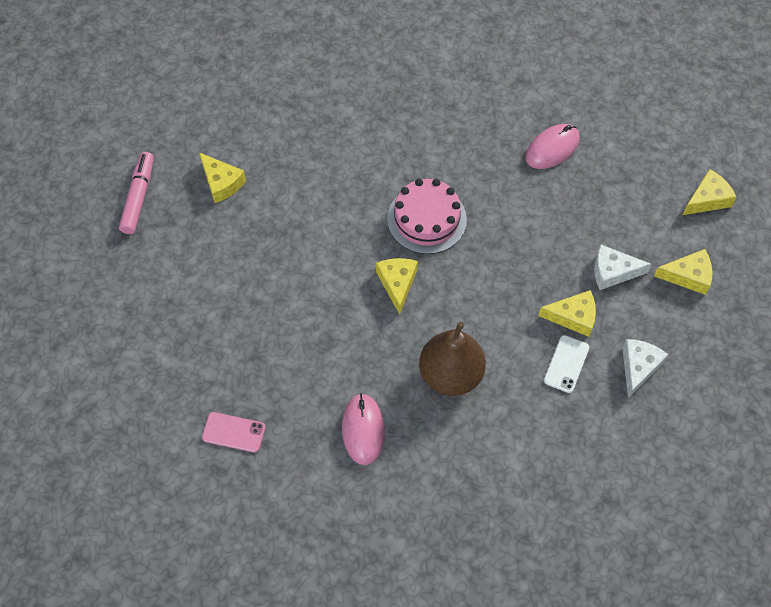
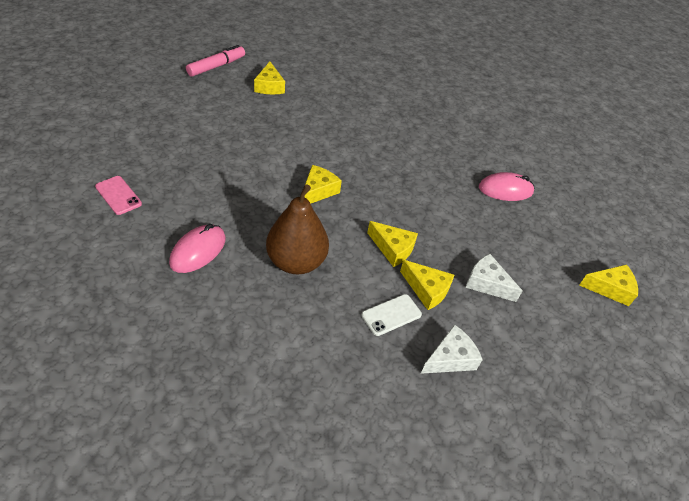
camera: 30 degrees right, 15 degrees down
pink cake [387,179,467,254] -> none
yellow cheese [654,249,712,295] -> yellow cheese moved to [367,221,418,267]

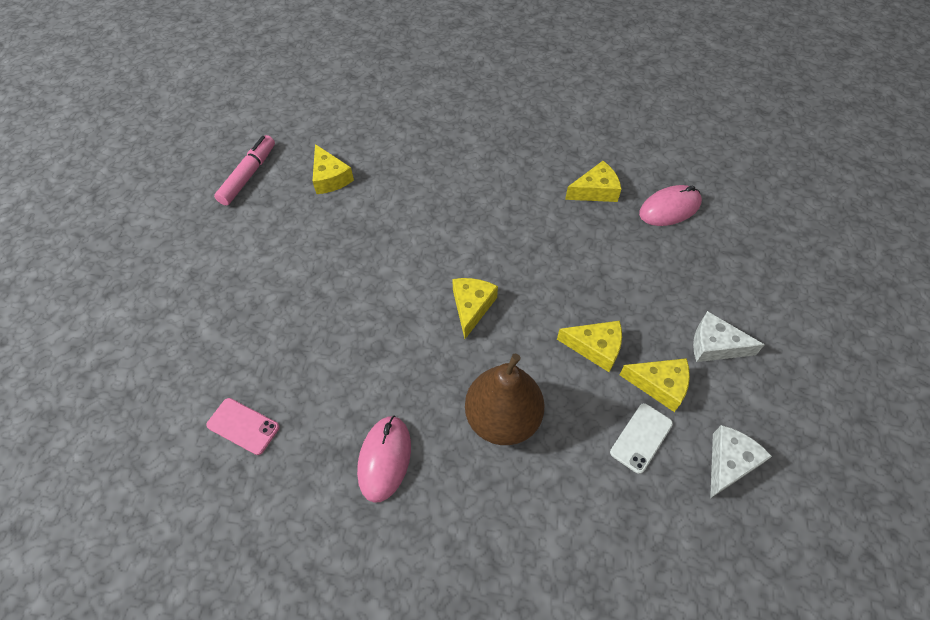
camera: 15 degrees left, 10 degrees up
yellow cheese [579,264,638,306] -> yellow cheese moved to [565,161,621,202]

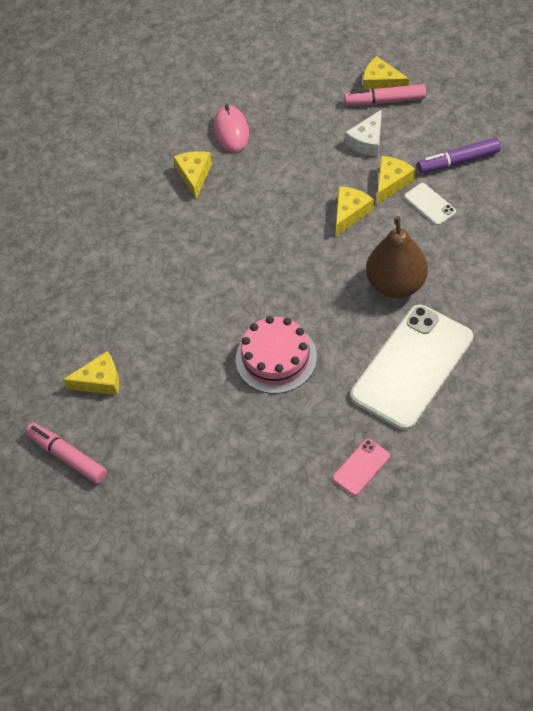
camera: 70 degrees left, 0 degrees up
pink mouse [357,416,411,503] -> white phone [351,305,473,430]
yellow cheese [452,278,498,339] -> yellow cheese moved to [363,56,409,90]
white cheese [710,425,772,498] -> purple marker [417,138,500,173]
none -> pink cake [236,316,317,394]
none -> pink marker [344,84,426,106]

